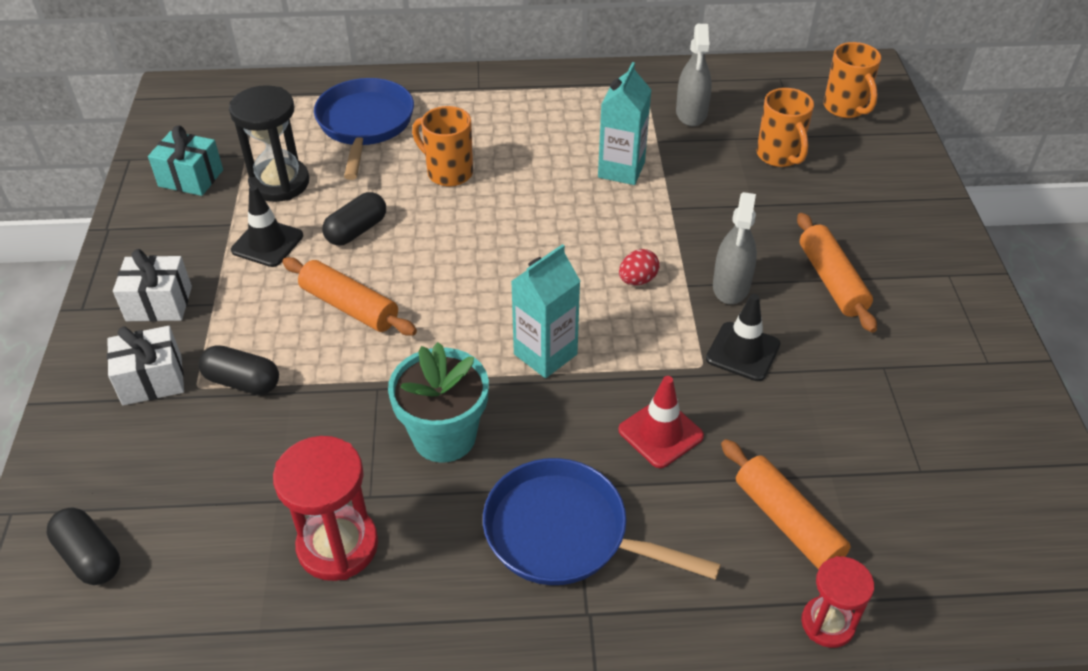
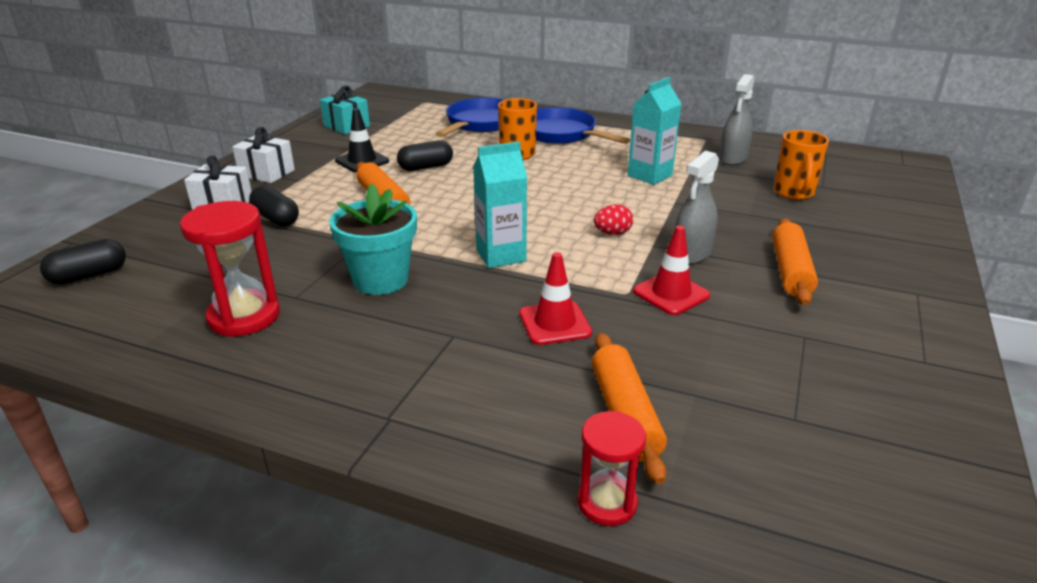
camera: 25 degrees right, 15 degrees down
black capsule [47,508,120,585] -> black capsule turned 75 degrees clockwise [40,239,126,284]
black hourglass [229,85,309,202] -> none
blue pan [483,458,721,585] -> blue pan moved to [536,107,630,144]
black traffic cone [706,294,780,381] -> red traffic cone [633,225,710,315]
orange mug [824,42,881,118] -> none

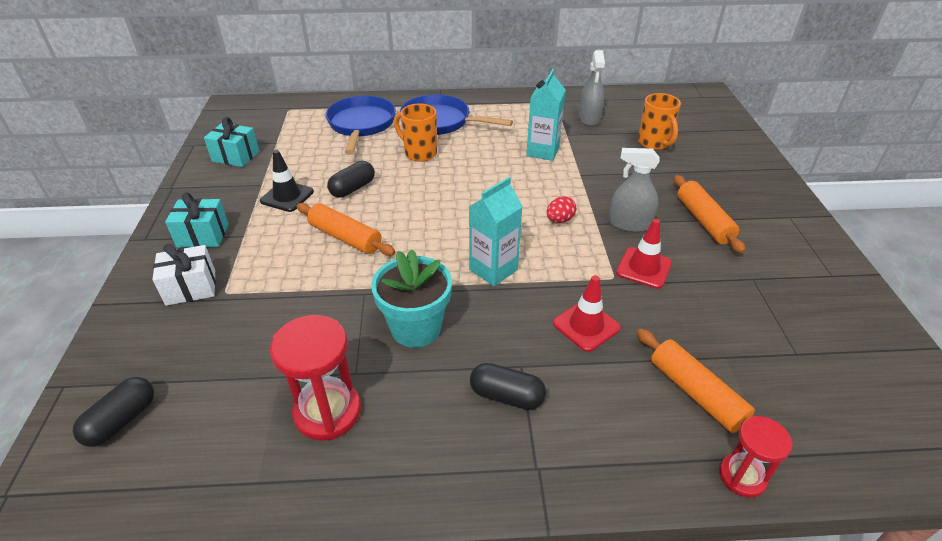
camera: 25 degrees left, 10 degrees up
white gift [232,127,295,183] -> turquoise gift [165,193,229,247]
black capsule [249,186,299,226] -> black capsule moved to [470,363,546,410]
grey spray bottle [675,151,719,264] -> grey spray bottle turned 90 degrees clockwise [609,148,660,232]

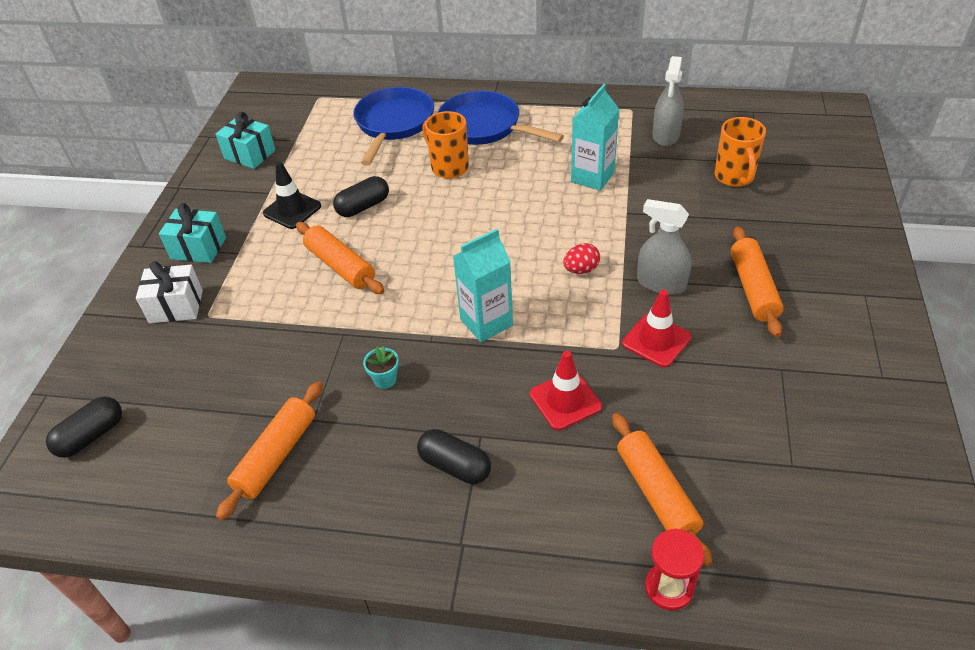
camera: 15 degrees right, 5 degrees up
red hourglass [270,315,361,441] -> orange rolling pin [216,381,323,521]
turquoise flower pot [371,249,452,348] -> turquoise flower pot [363,346,399,389], size x0.43

